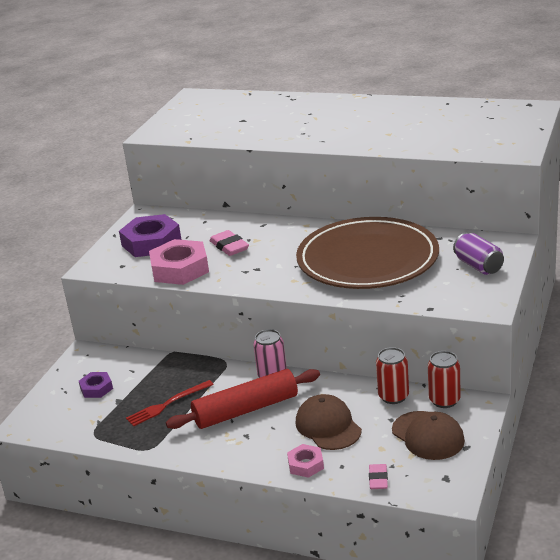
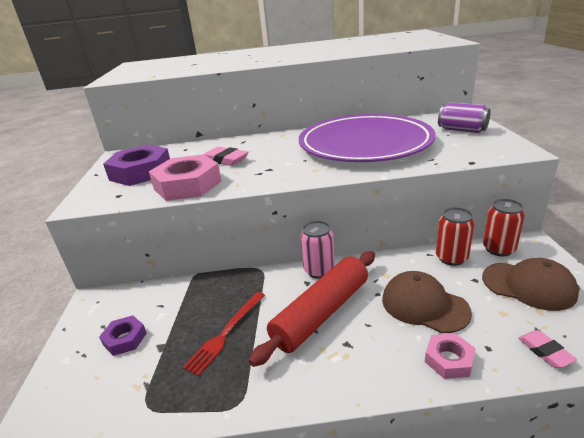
camera: 25 degrees left, 0 degrees up
brown plate [296,217,439,289] -> purple plate [299,114,436,162]

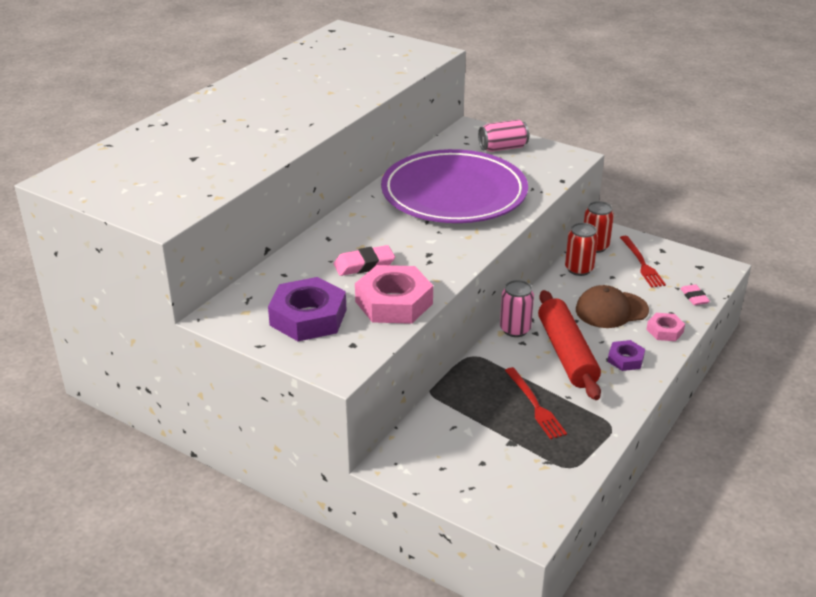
camera: 55 degrees left, 5 degrees up
purple nut [99,316,147,356] -> purple nut moved to [608,340,645,371]
purple can [438,102,491,133] -> pink can [478,120,529,152]
brown cap [482,258,579,311] -> red fork [620,236,666,288]
pink eraser [518,330,577,368] -> pink eraser turned 60 degrees clockwise [680,284,710,305]

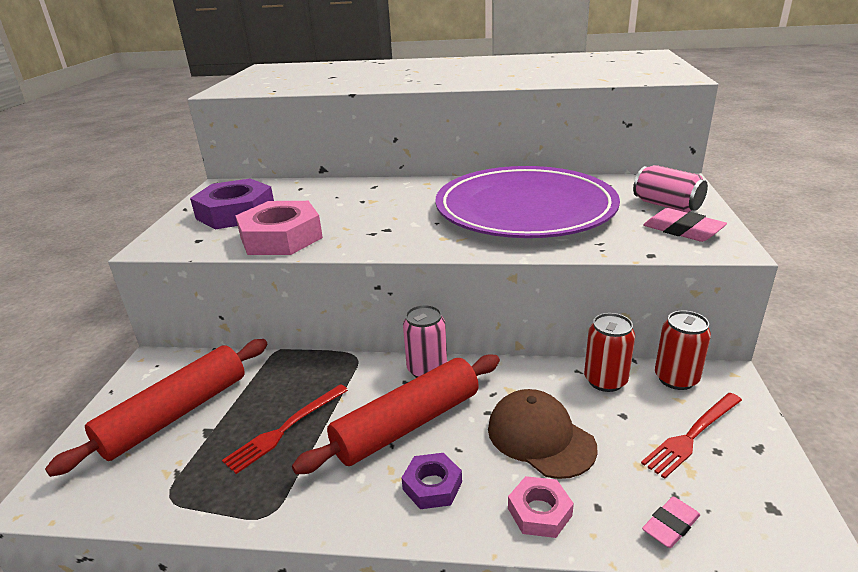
camera: 65 degrees right, 5 degrees down
pink eraser [334,245,395,276] -> pink eraser moved to [643,208,727,242]
none -> red rolling pin [45,339,267,477]

